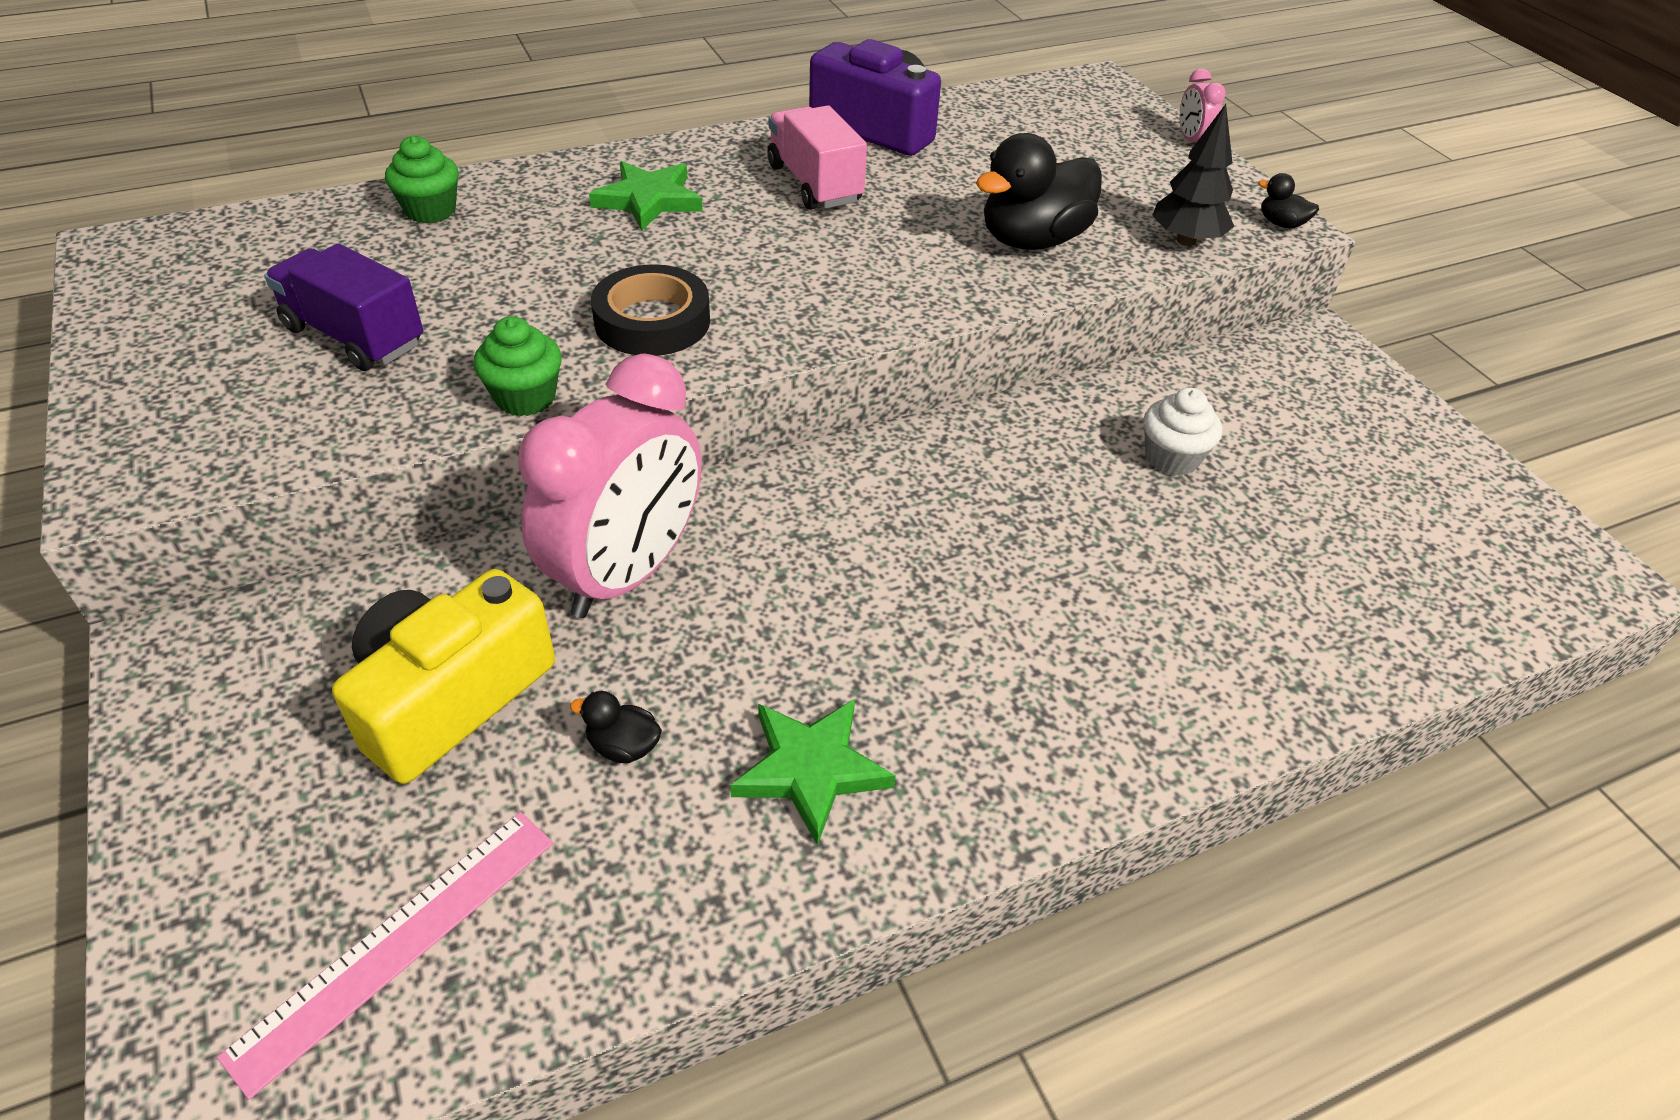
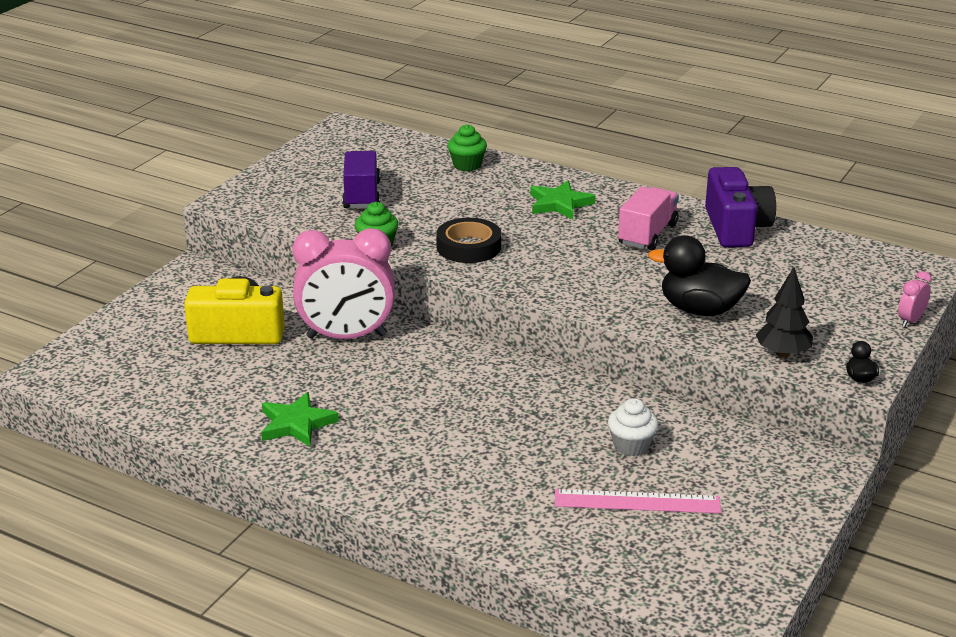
camera: 55 degrees right, 15 degrees down
pink ruler [217,812,553,1099] -> pink ruler moved to [555,489,721,514]
black duck [570,691,662,763] -> none

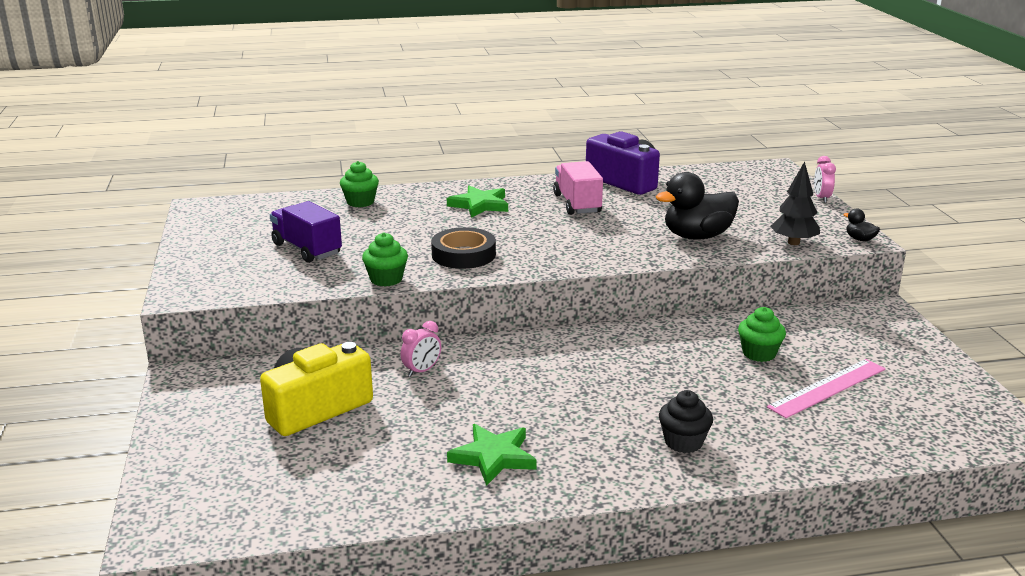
camera: 40 degrees left, 5 degrees down
pink clock [293,228,395,339] -> pink clock [401,321,441,377], size x0.41
white cupcake [608,398,658,456] -> green cupcake [738,307,786,362]
none -> black cupcake [659,390,713,453]

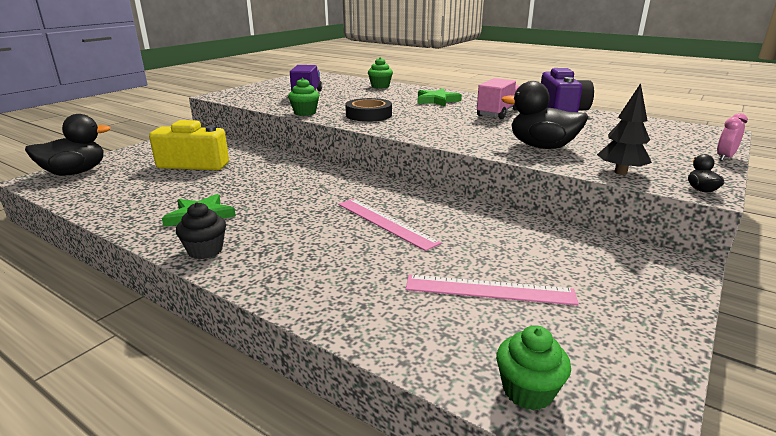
camera: 45 degrees right, 0 degrees up
pink clock [401,321,441,377] -> none
black cupcake [659,390,713,453] -> black cupcake moved to [176,202,226,259]
green cupcake [738,307,786,362] -> green cupcake moved to [496,325,571,410]
none -> black duck [25,114,111,176]
none -> pink ruler [338,199,441,251]

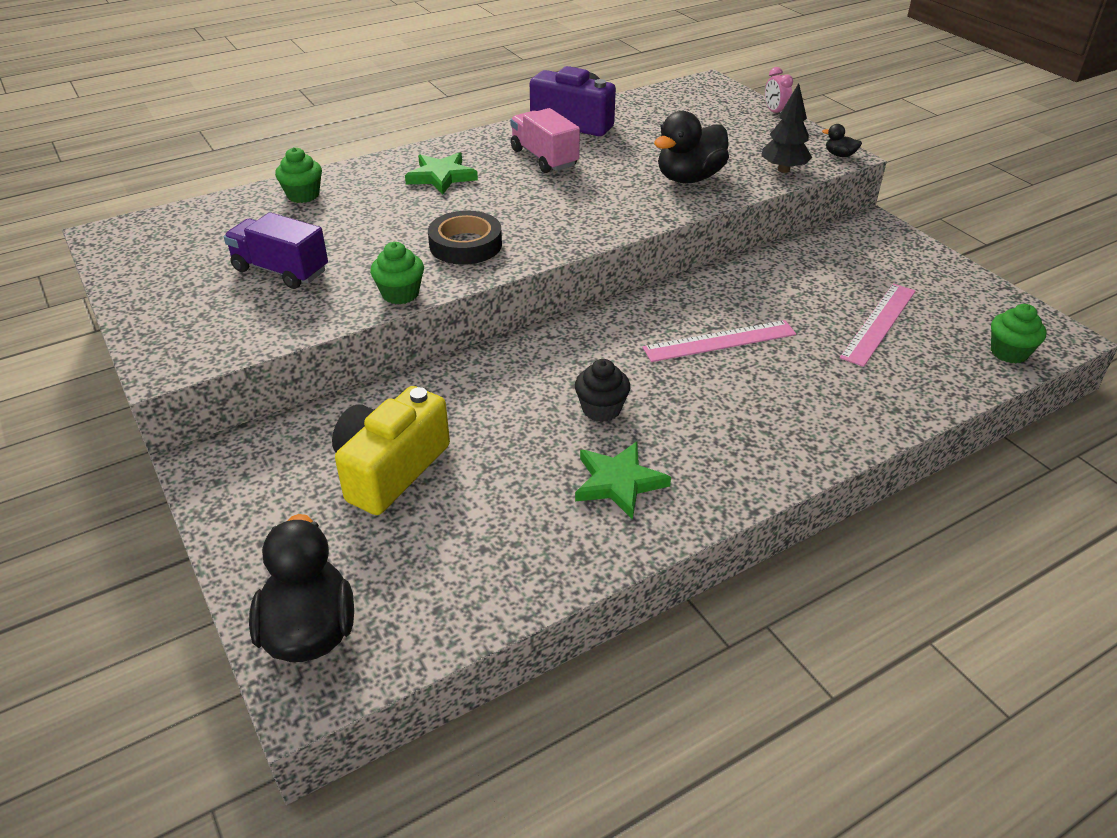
camera: 65 degrees left, 15 degrees up
black cupcake [176,202,226,259] -> black cupcake moved to [575,359,630,422]

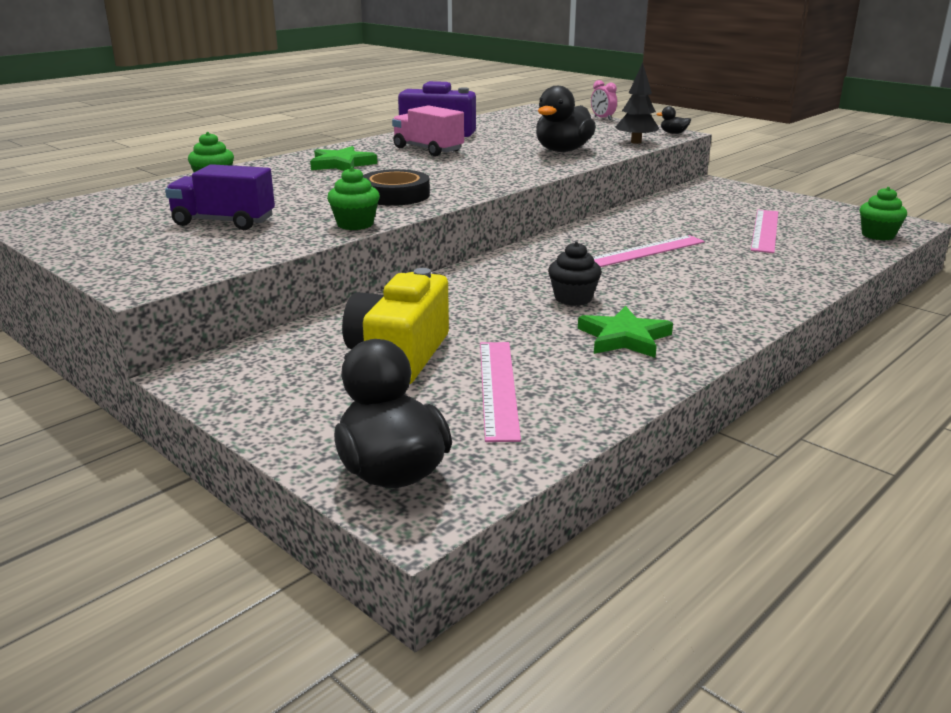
camera: 15 degrees left, 15 degrees down
none -> pink ruler [480,342,521,442]

